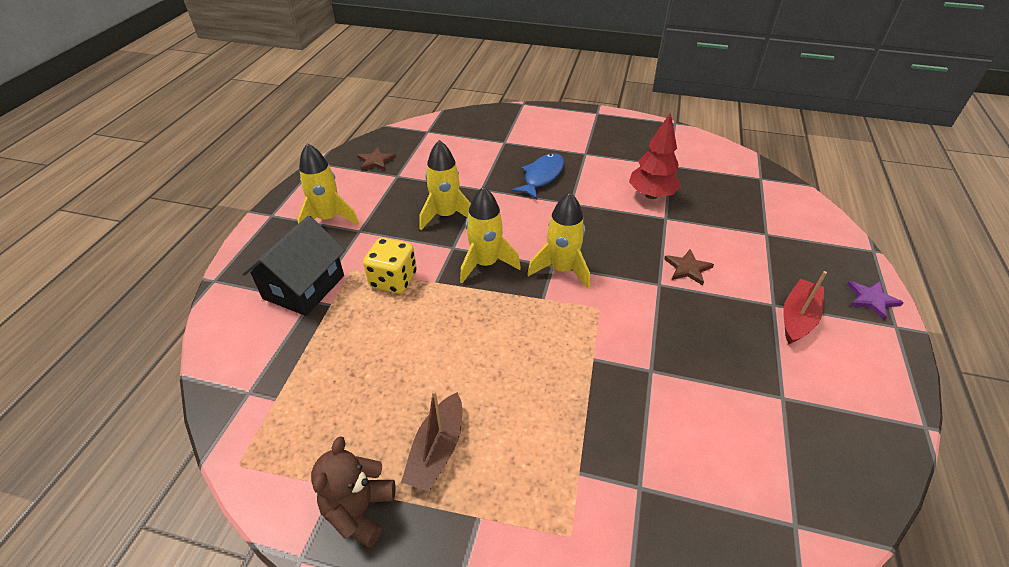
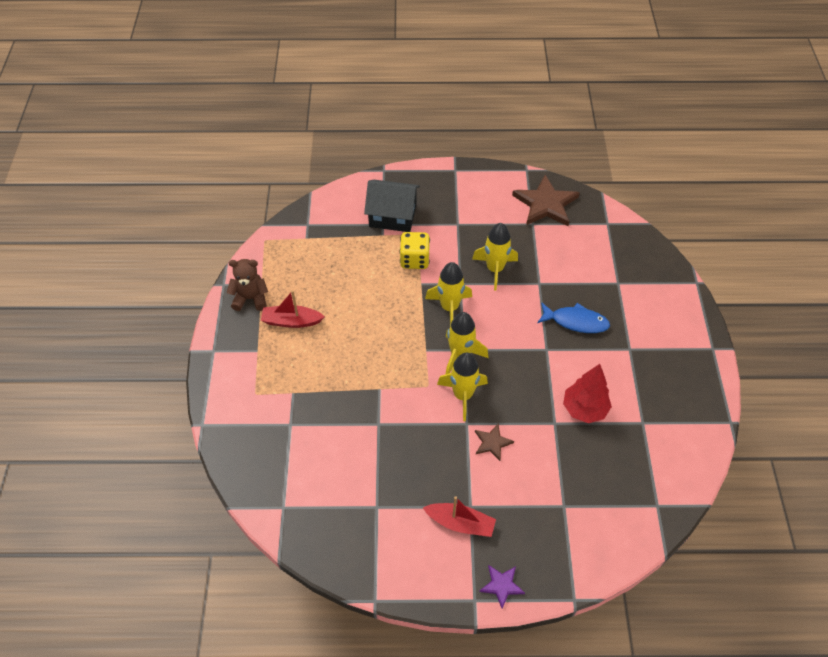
camera: 75 degrees right, 10 degrees up
yellow rocket [297,143,359,225] -> yellow rocket moved to [437,353,488,421]
brown star [357,147,396,171] -> brown star [512,175,580,226], size x1.99
brown boat [401,390,462,491] -> red boat [261,290,325,328]

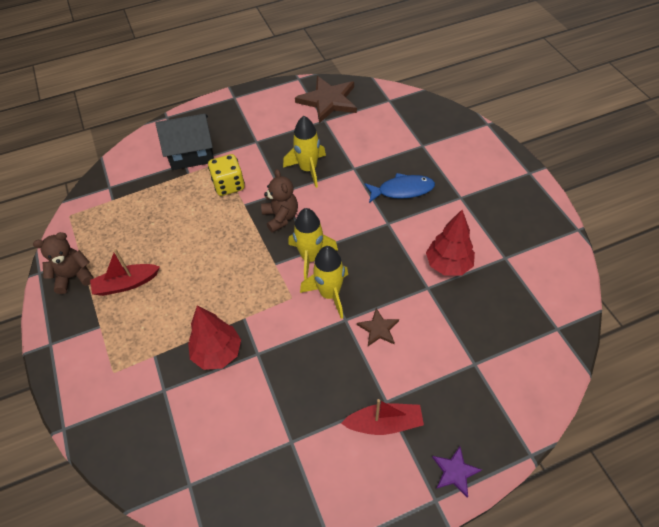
camera: 20 degrees left, 0 degrees up
yellow rocket [425,262,472,326] -> brown teddy bear [261,169,298,233]
none -> red tree [188,306,241,370]

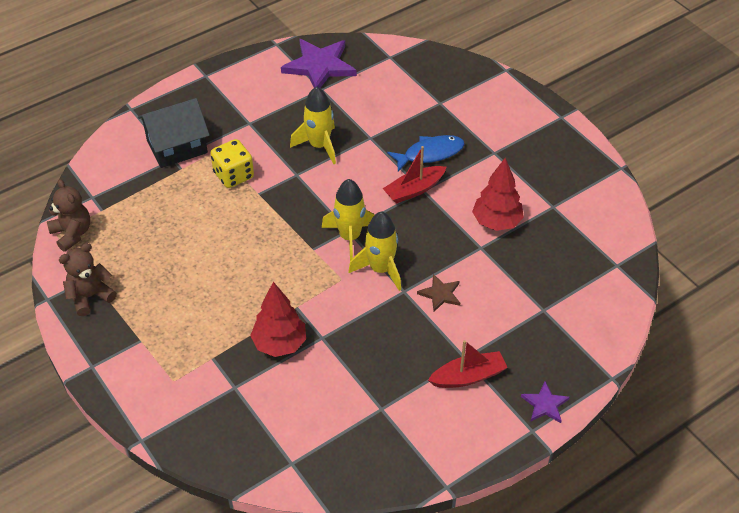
camera: 15 degrees left, 5 degrees down
red boat [90,249,160,296] -> red boat moved to [383,146,446,204]
brown teddy bear [261,169,298,233] -> brown teddy bear moved to [47,179,90,252]
brown star [295,76,357,123] -> purple star [281,39,357,88]

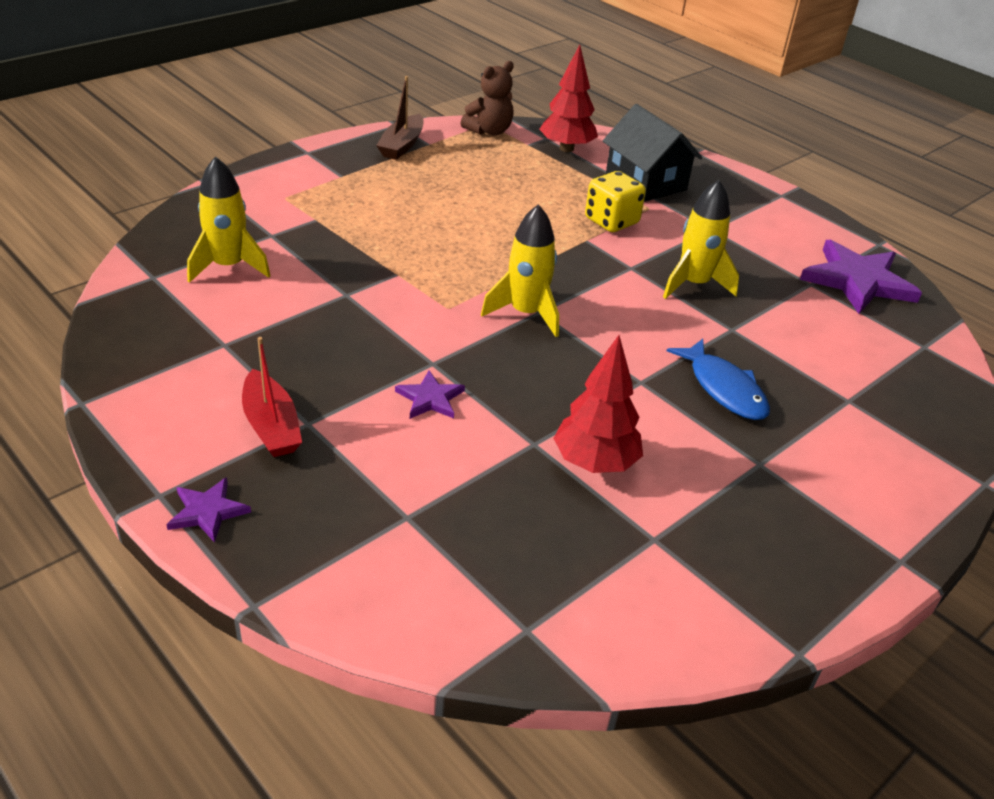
camera: 80 degrees right, 10 degrees down
brown teddy bear [59,243,117,316] -> brown boat [376,76,424,160]
red tree [250,282,306,357] -> red tree moved to [539,45,598,152]
yellow rocket [348,211,401,291] -> yellow rocket moved to [187,156,271,283]
red boat [383,146,446,204] -> none
brown star [417,274,460,312] -> purple star [395,370,465,419]

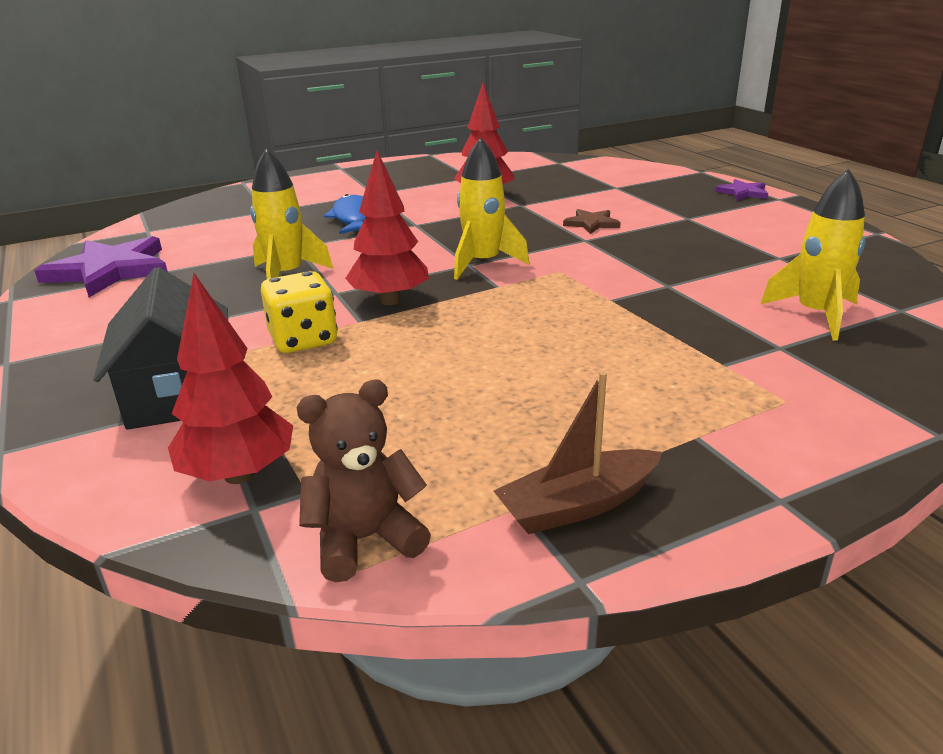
camera: 160 degrees left, 10 degrees down
red boat [242,337,302,457] -> none
brown boat [376,76,424,160] -> brown boat turned 150 degrees counterclockwise [494,372,662,534]
purple star [395,370,465,419] -> brown star [563,209,621,234]
none -> red tree [345,150,429,305]

